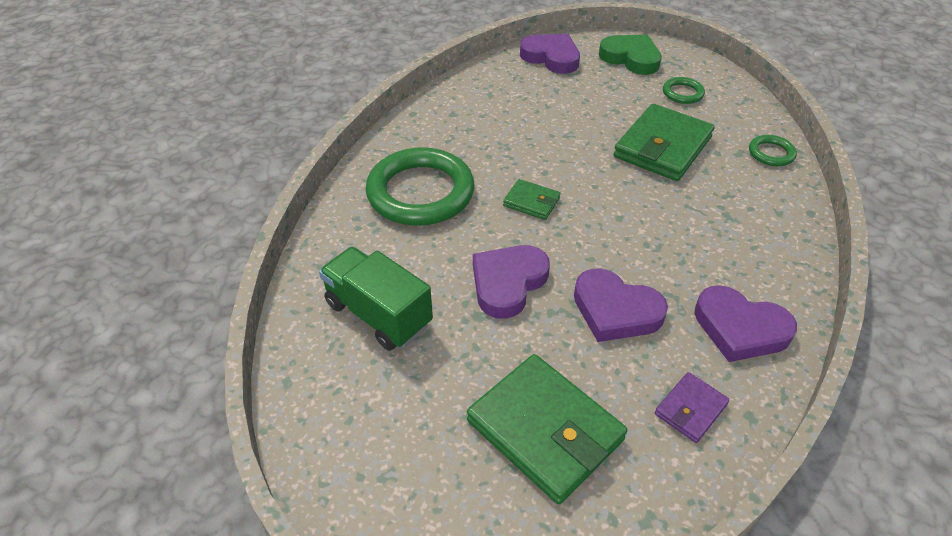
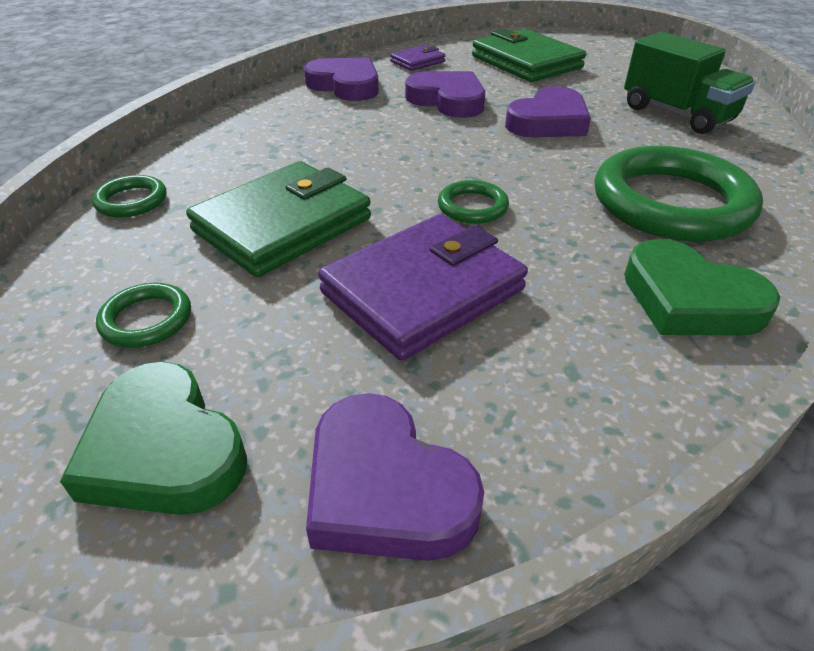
camera: 170 degrees left, 5 degrees down
green wallet [503,179,560,220] -> none
none -> purple wallet [318,214,528,361]
none -> green ring [438,180,509,224]
none -> green heart [624,239,780,335]

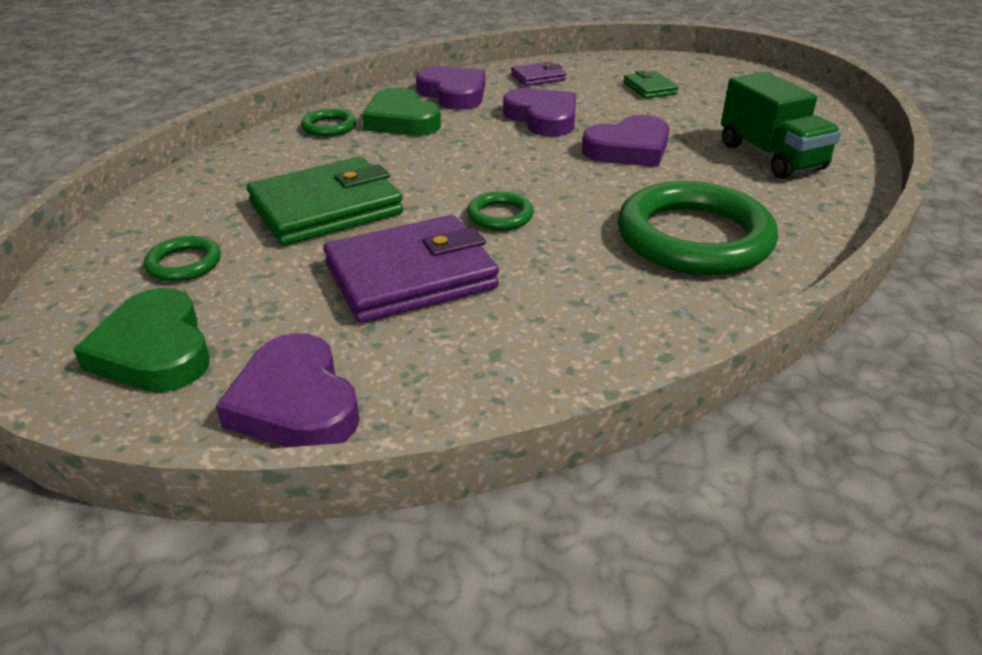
camera: 15 degrees right, 5 degrees down
green ring [92,175,166,218] -> green ring moved to [301,109,356,137]
green wallet [472,28,586,82] -> green wallet [623,70,679,98], size x0.49
green heart [624,239,780,335] -> green heart moved to [362,88,441,136]

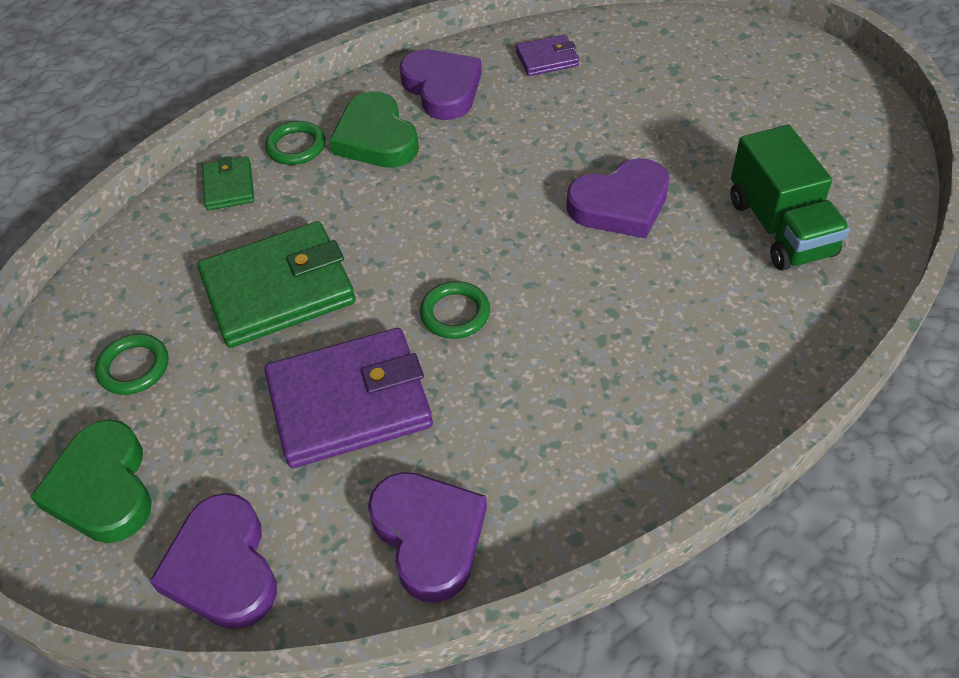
camera: 10 degrees right, 15 degrees up
purple heart [503,88,576,136] -> purple heart moved to [368,472,487,603]
green ring [617,181,778,275] -> none
green wallet [623,70,679,98] -> green wallet moved to [202,156,254,210]

